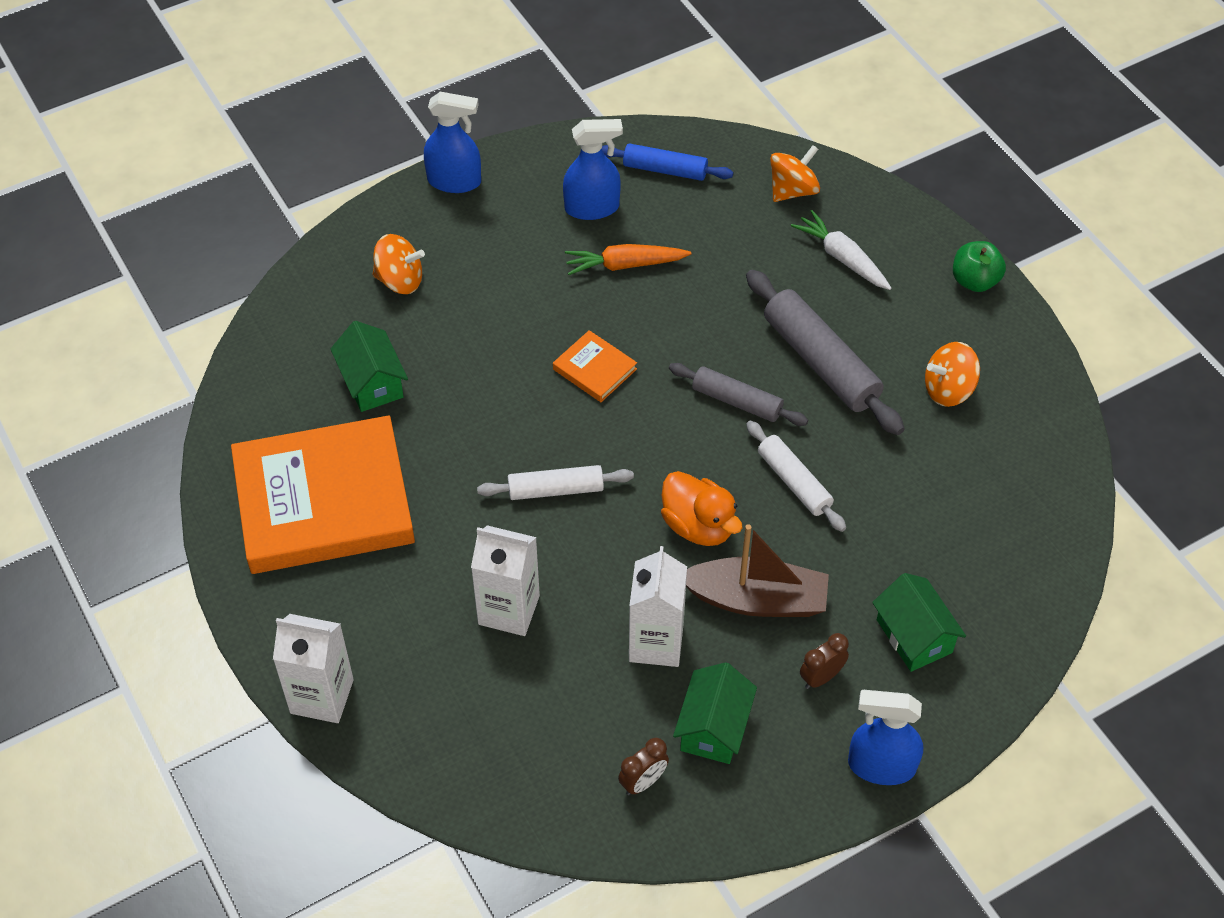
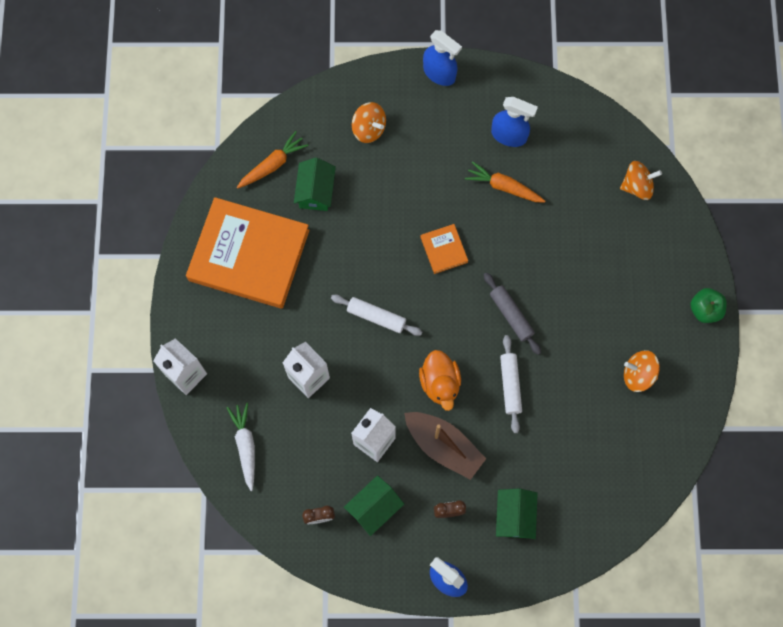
camera: 30 degrees right, 20 degrees up
blue rolling pin [602,143,733,181] -> none
grey rolling pin [746,270,905,435] -> none
white carrot [791,210,892,290] -> white carrot moved to [226,403,255,491]
none -> orange carrot [237,131,308,188]

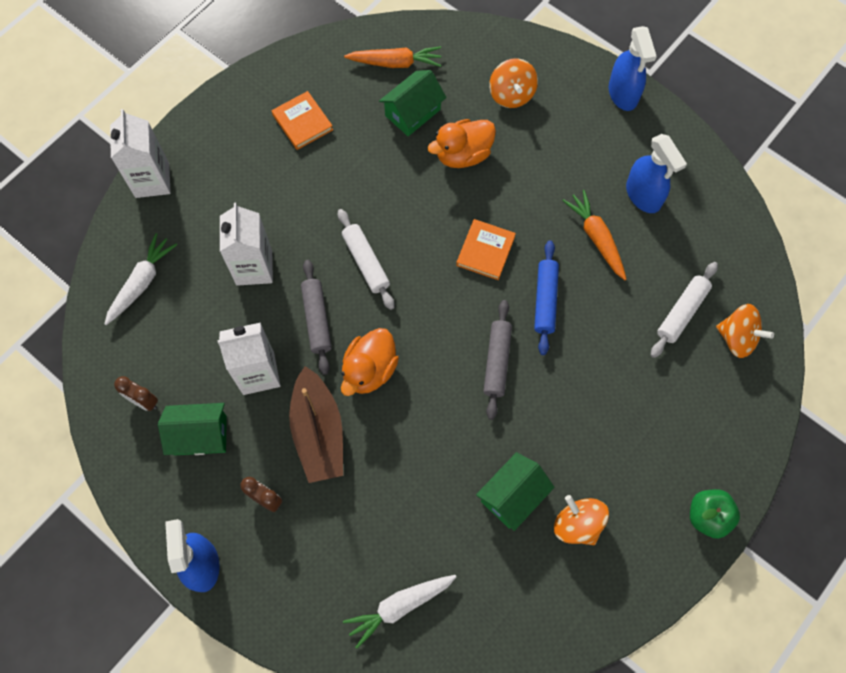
camera: 40 degrees right, 5 degrees down
orange book [186,197,310,309] -> orange book [272,91,333,150], size x0.42
green house [496,489,538,539] -> green house moved to [476,452,555,531]
white rolling pin [500,335,522,433] -> white rolling pin moved to [651,262,718,358]
none -> grey rolling pin [301,260,332,375]
none -> white carrot [343,575,457,649]
none -> orange duck [428,119,496,168]
none -> blue rolling pin [534,240,559,355]

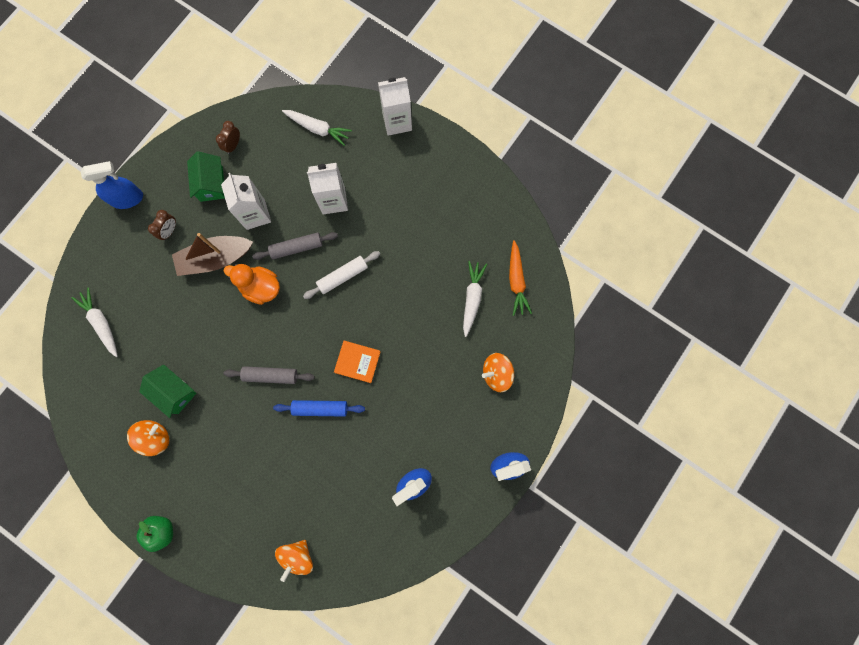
camera: 85 degrees right, 10 degrees up
orange book [272,91,333,150] -> none
green house [379,70,447,136] -> white carrot [463,261,487,337]
orange duck [428,119,496,168] -> none
orange carrot [562,190,626,280] -> none
white rolling pin [651,262,718,358] -> none

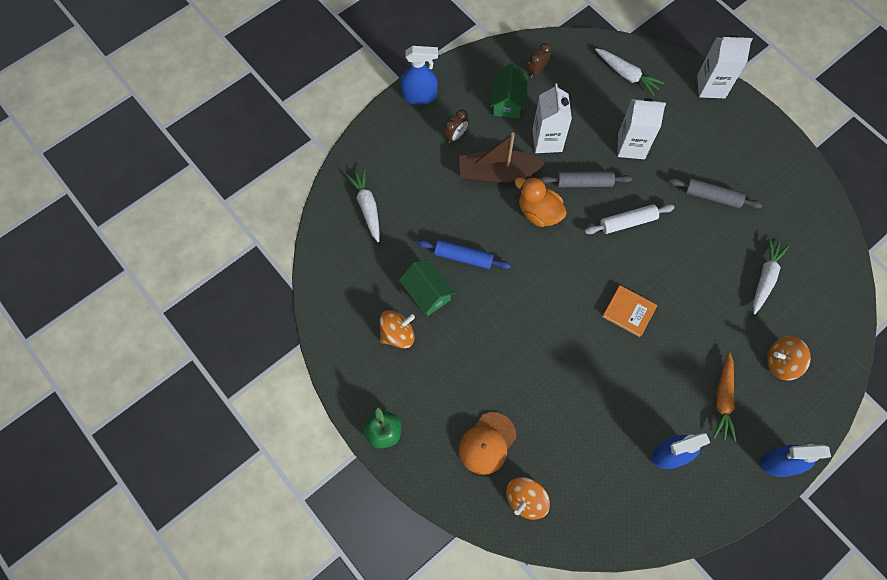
camera: 15 degrees right, 10 degrees down
grey rolling pin [223,366,314,384] -> grey rolling pin moved to [668,178,762,209]
blue rolling pin [273,400,365,417] -> blue rolling pin moved to [417,240,511,269]
orange carrot [509,240,532,316] -> orange carrot moved to [713,352,736,442]
none -> orange cap [459,412,516,475]

